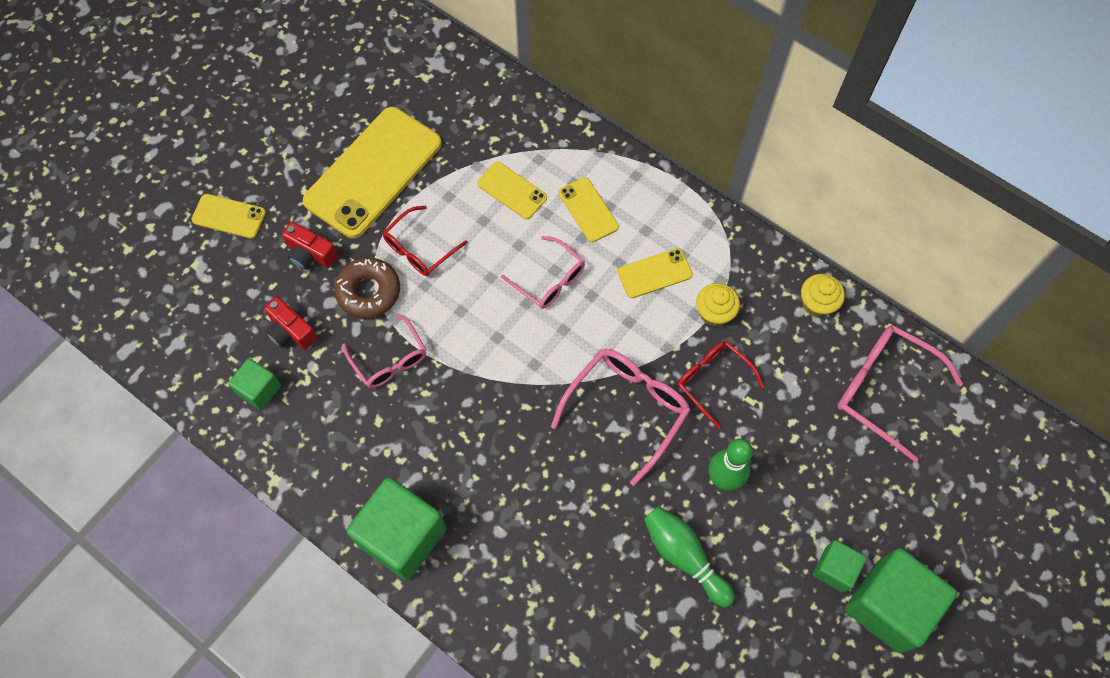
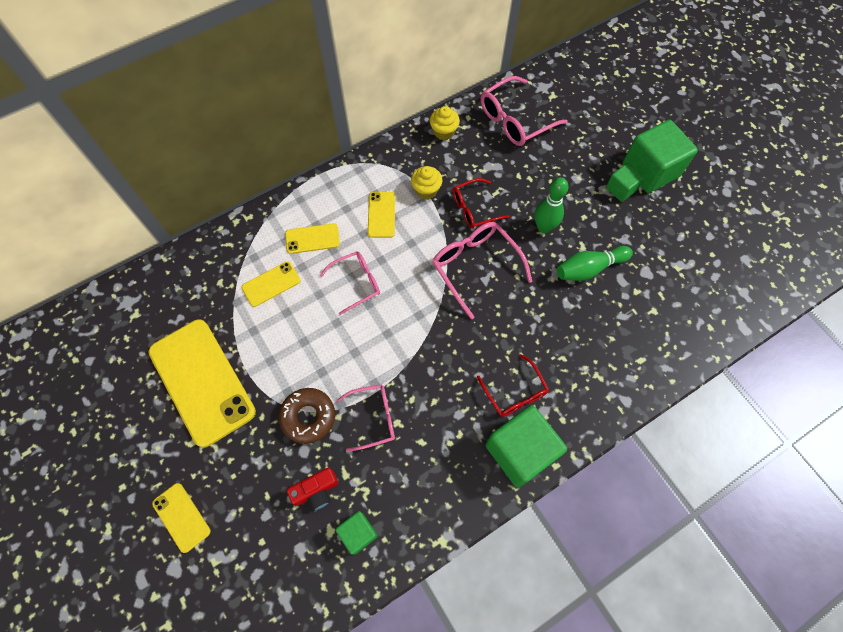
camera: 70 degrees left, 0 degrees up
yellow phone [191,194,266,239] -> yellow phone turned 75 degrees counterclockwise [152,483,211,553]
red camera [282,222,338,270] -> none
red glasses [383,205,468,276] -> red glasses moved to [477,354,549,417]

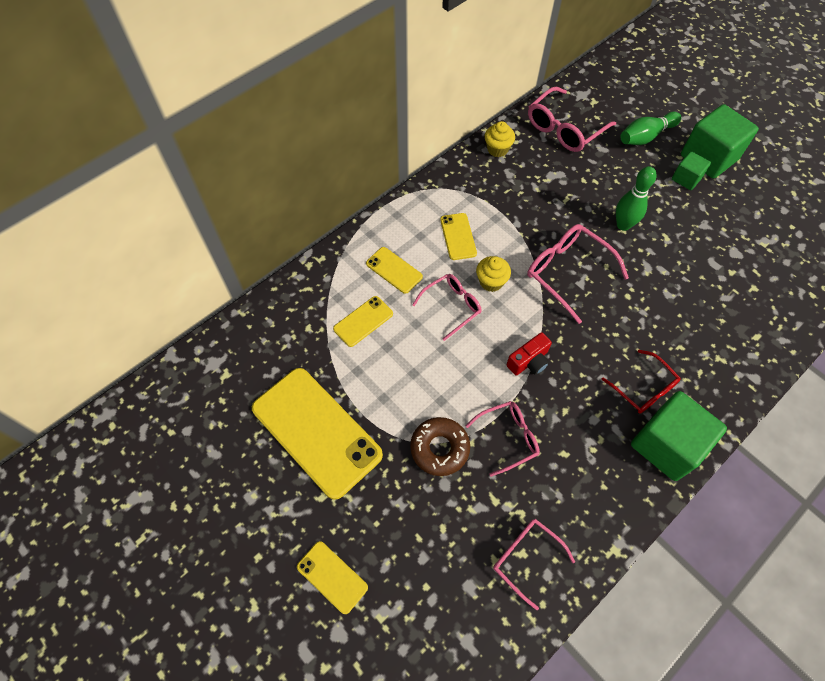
camera: 10 degrees left, 5 degrees down
yellow phone [285,223,340,254] -> yellow phone turned 60 degrees clockwise [366,247,423,294]
red camera [287,467,339,511] -> red camera moved to [507,332,552,375]
green cube [335,511,378,555] -> pink glasses [493,519,575,610]
yellow cupcake [411,166,442,199] -> yellow cupcake moved to [476,256,511,292]
red glasses [453,178,510,229] -> none
green bowling pin [557,246,633,281] -> green bowling pin moved to [620,112,681,145]

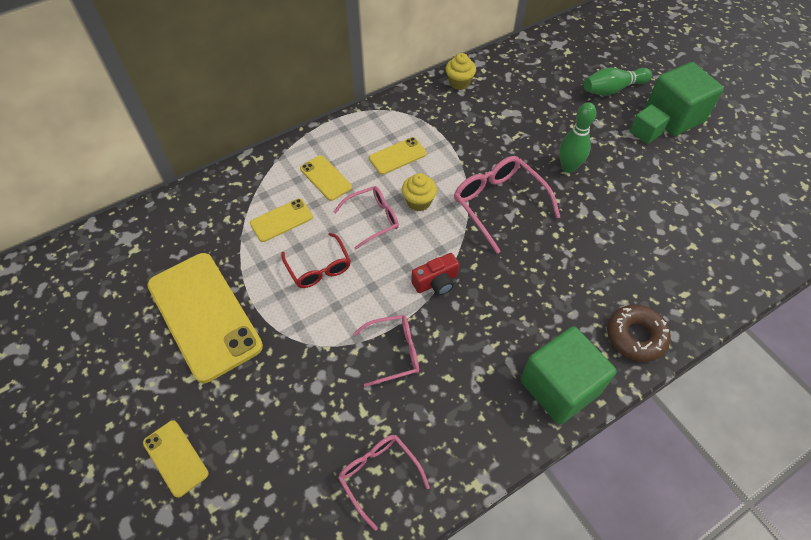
camera: 10 degrees right, 5 degrees down
brown donut [410,417,470,476] -> brown donut moved to [607,305,671,362]
yellow phone [440,213,477,260] -> yellow phone turned 60 degrees clockwise [369,137,427,175]
pink glasses [528,87,616,152] -> none
red glasses [601,350,680,414] -> red glasses moved to [281,233,351,288]

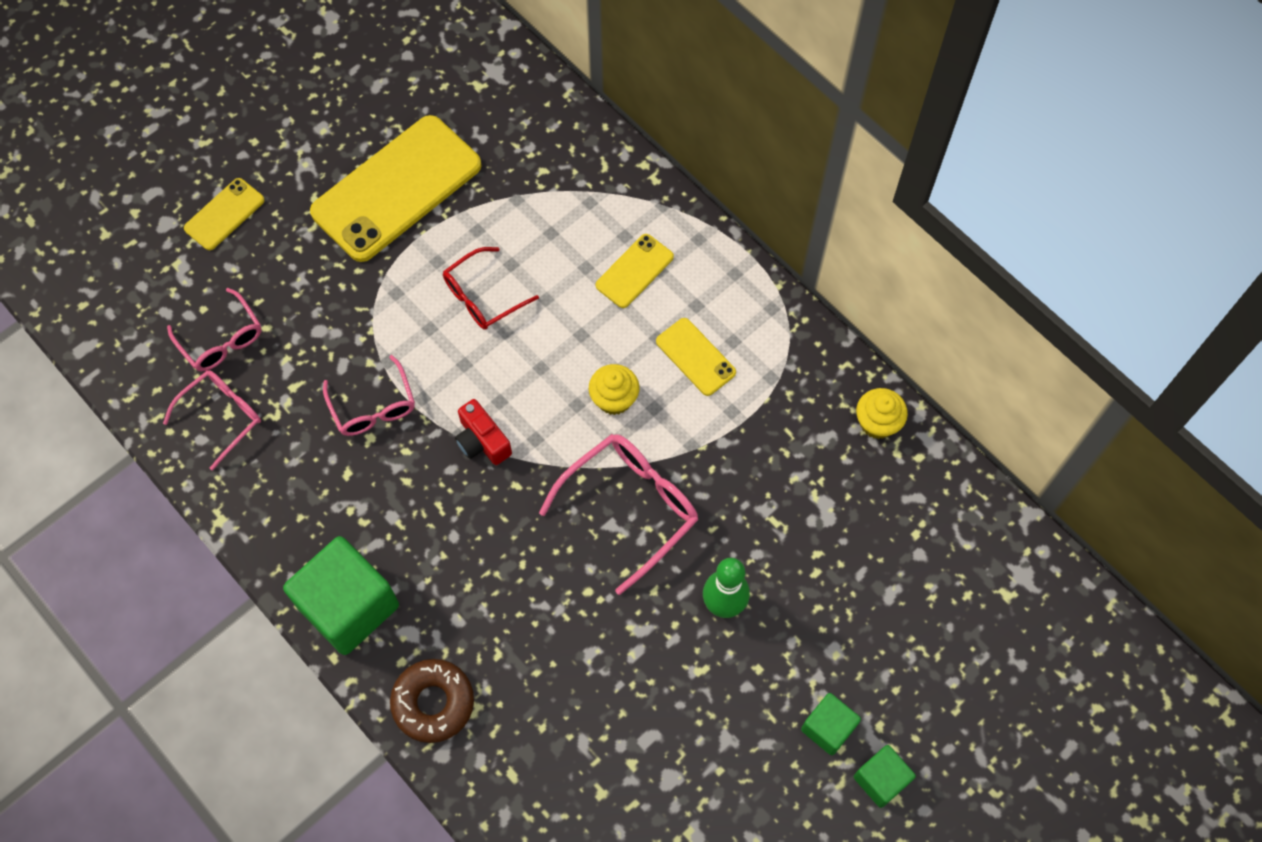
camera: 80 degrees right, 10 degrees up
yellow phone [250,198,313,242] -> none
pink glasses [334,186,399,250] -> pink glasses moved to [167,288,262,372]
green bowling pin [584,68,652,95] -> none
green cube [645,62,724,136] -> green cube [854,745,916,808], size x0.52

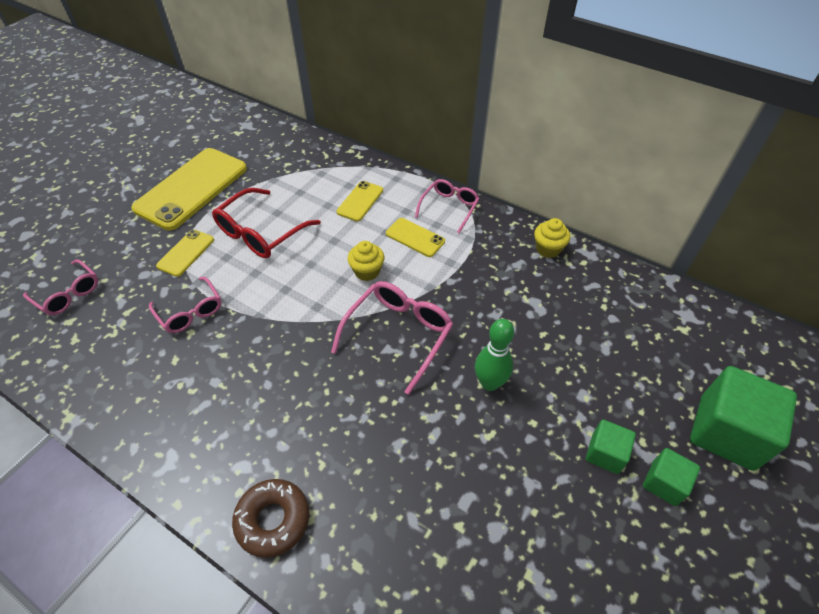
camera: 15 degrees left, 15 degrees down
pink glasses [163,370,261,470] -> pink glasses moved to [415,179,480,233]
yellow phone [184,178,264,250] -> yellow phone moved to [156,229,214,277]
green cube [283,536,399,655] -> green cube moved to [690,366,797,471]
red glasses [443,247,539,330] -> red glasses [212,188,321,258], size x1.54
red camera [455,399,512,465] -> none

